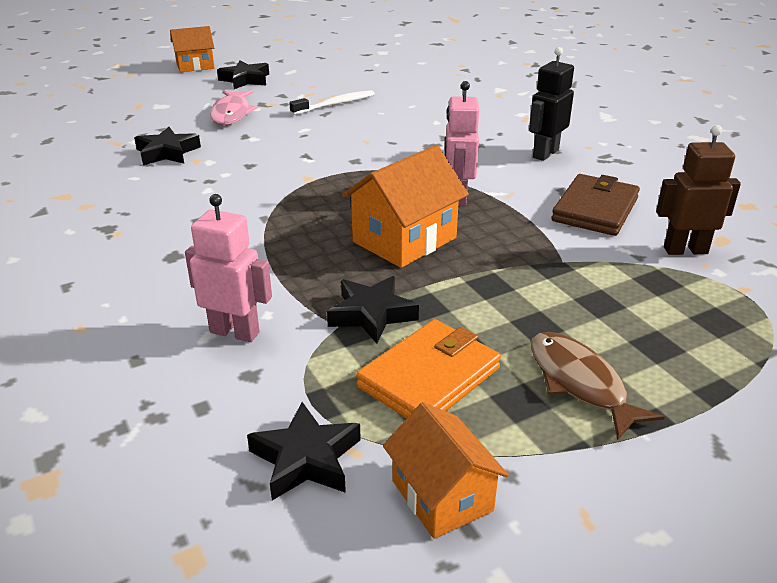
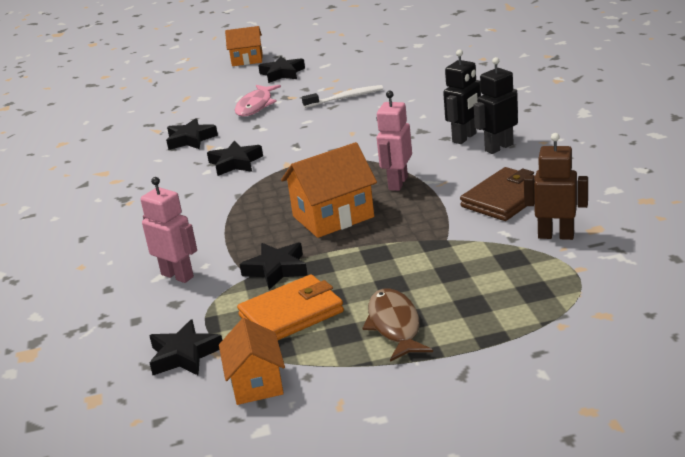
camera: 20 degrees right, 5 degrees down
none -> black star [207,140,263,176]
none -> black robot [443,49,481,144]

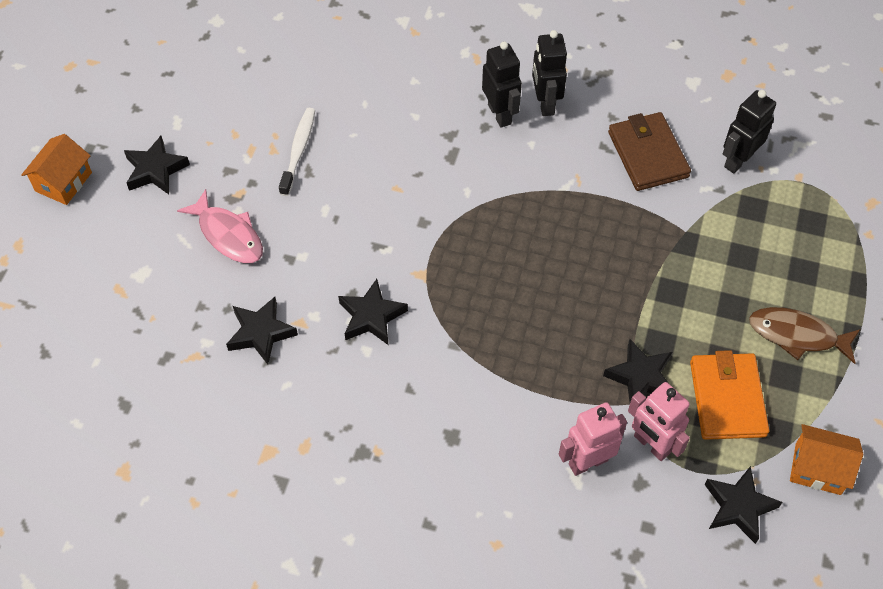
camera: 65 degrees left, 30 degrees up
orange house [281,142,377,238] -> none
pink robot [376,91,412,191] -> pink robot moved to [628,382,690,461]
brown robot [524,133,588,240] -> black robot [723,90,776,173]

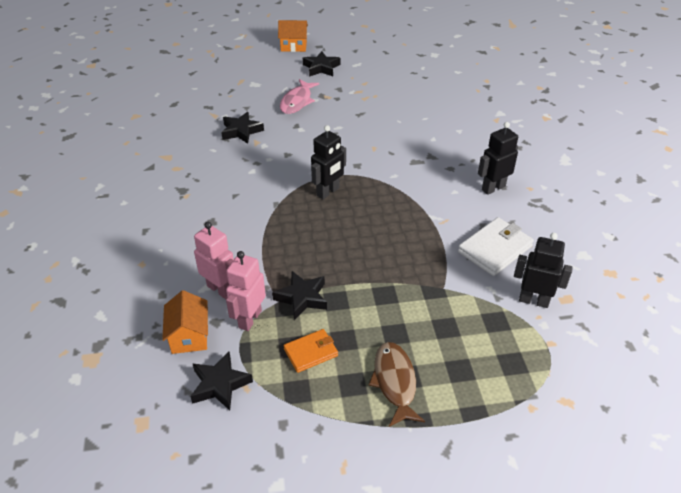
camera: 65 degrees right, 15 degrees down
white toothbrush [279,108,315,196] -> none
black star [338,279,408,345] -> none
black robot [482,42,522,128] -> black robot moved to [311,125,346,199]
brown wallet [608,112,691,191] -> white wallet [458,217,534,276]
orange wallet [690,350,769,440] -> orange wallet [284,329,338,373], size x0.63
orange house [790,424,863,495] -> orange house moved to [162,290,208,354]

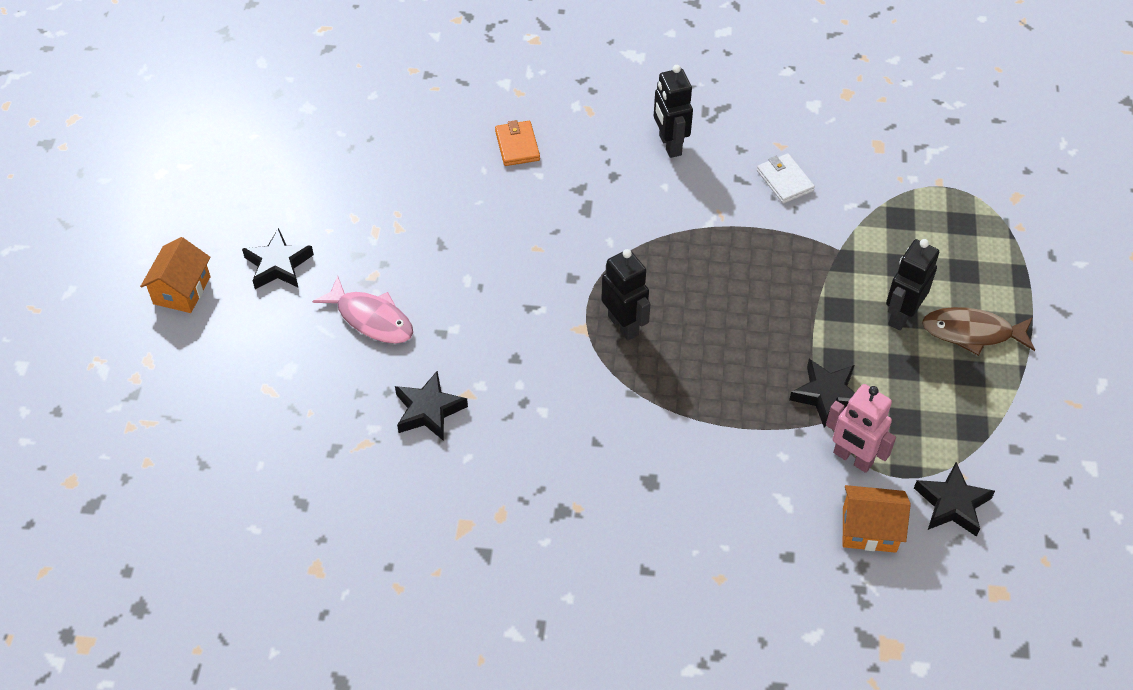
camera: 75 degrees left, 10 degrees up
pink robot [194,222,234,299] -> none
orange wallet [284,329,338,373] -> orange wallet moved to [495,120,540,166]
white wallet [458,217,534,276] -> white wallet [757,154,815,204], size x0.63
black robot [514,233,573,308] -> black robot moved to [886,239,939,330]

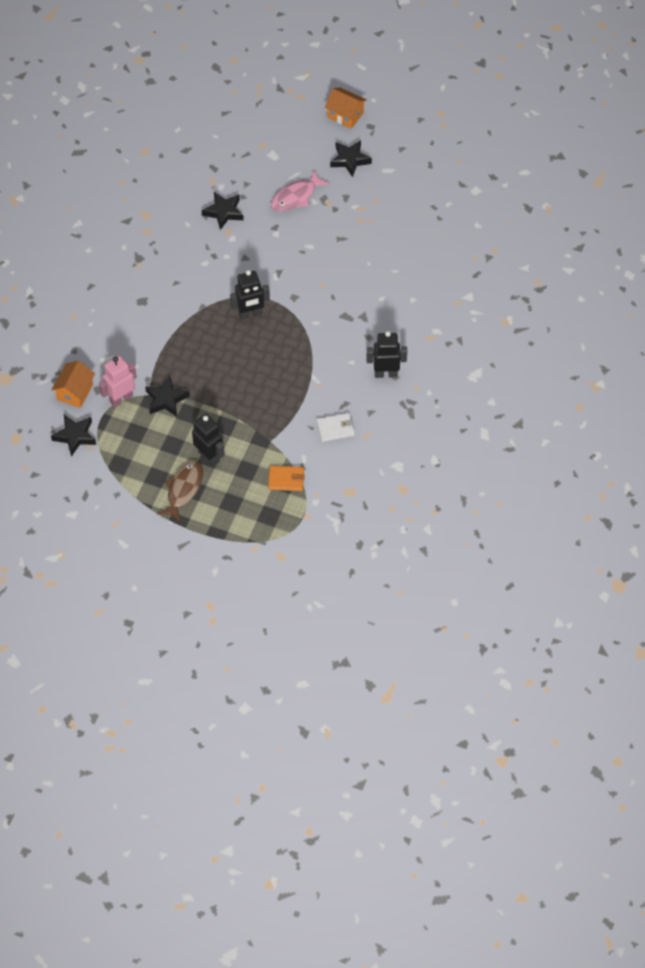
camera: 105 degrees right, 5 degrees up
orange wallet [495,120,540,166] -> orange wallet moved to [268,466,305,491]

